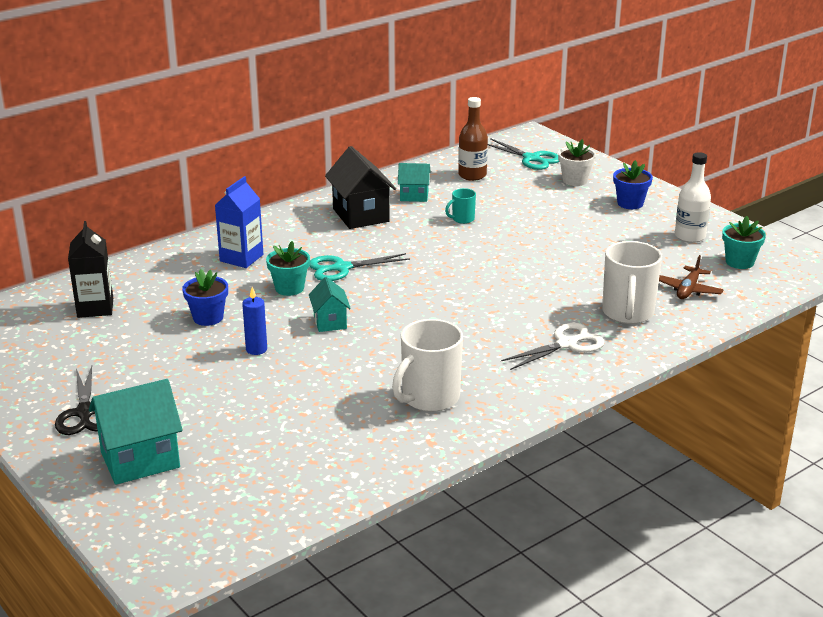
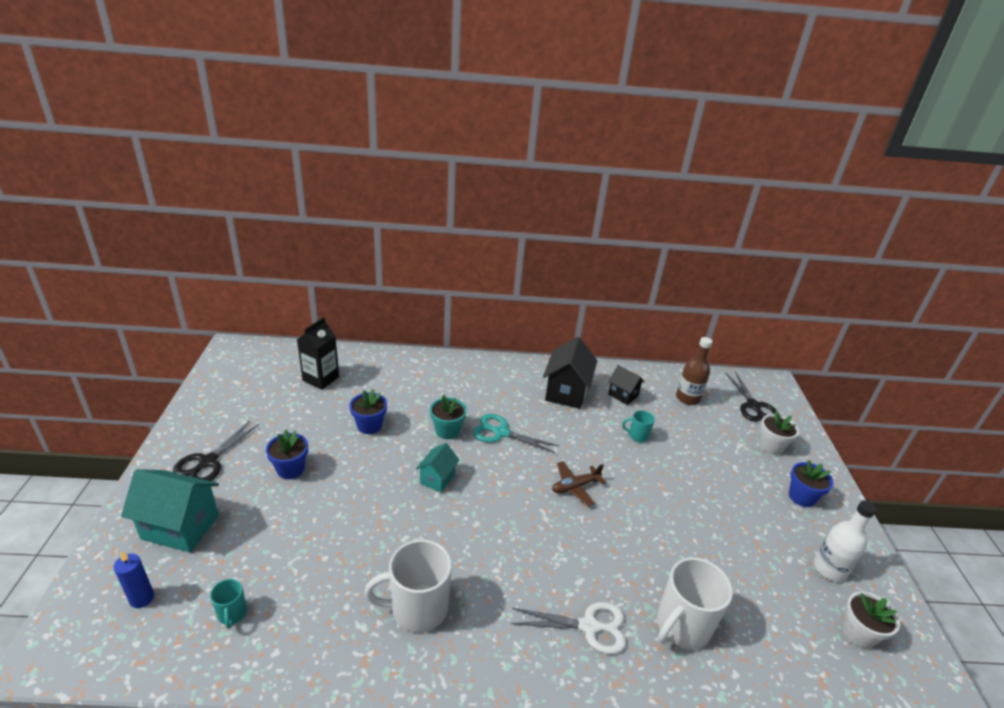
camera: 35 degrees right, 5 degrees up
blue carton [215,176,263,268] -> none
blue candle [242,287,267,355] -> blue candle moved to [114,551,154,608]
turquoise house [398,163,431,202] -> black house [608,365,645,405]
turquoise scissors [488,138,559,170] -> black scissors [726,371,777,422]
brown plane [659,255,723,299] -> brown plane moved to [552,461,606,506]
turquoise flower pot [722,216,766,269] -> white flower pot [842,591,900,649]
none -> turquoise mug [210,579,247,629]
none -> blue flower pot [266,430,308,479]

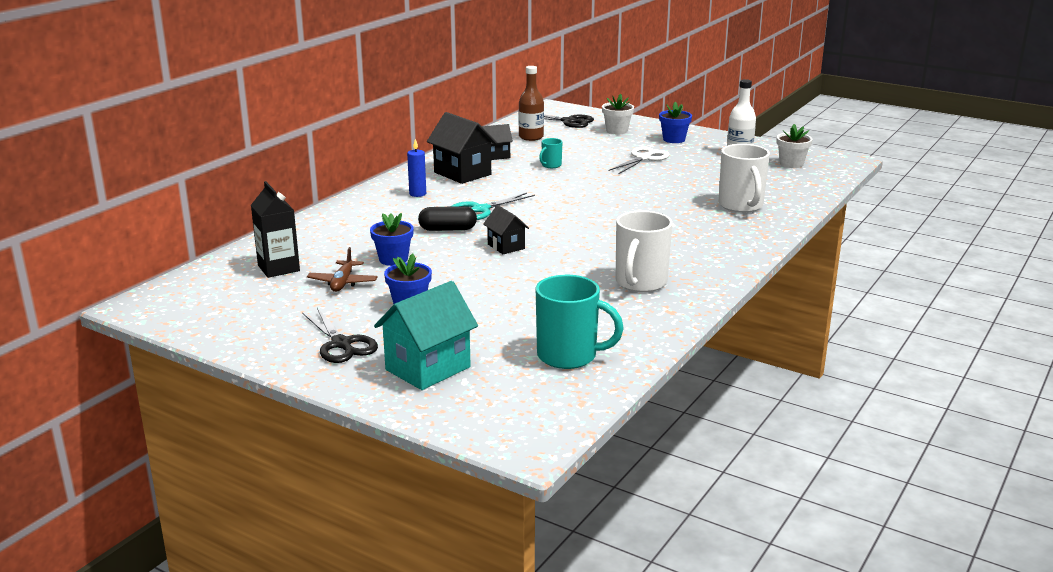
camera: 55 degrees left, 10 degrees down
blue candle [114,551,154,608] -> blue candle moved to [407,139,426,197]
turquoise mug [210,579,247,629] -> turquoise mug [536,275,624,369], size x2.05
turquoise house [416,443,459,492] -> black house [483,205,529,254]
turquoise flower pot [430,394,467,439] -> black capsule [418,206,477,231]
white scissors [511,602,626,654] -> white scissors moved to [609,146,670,174]
brown plane [552,461,606,506] -> brown plane moved to [307,247,378,292]

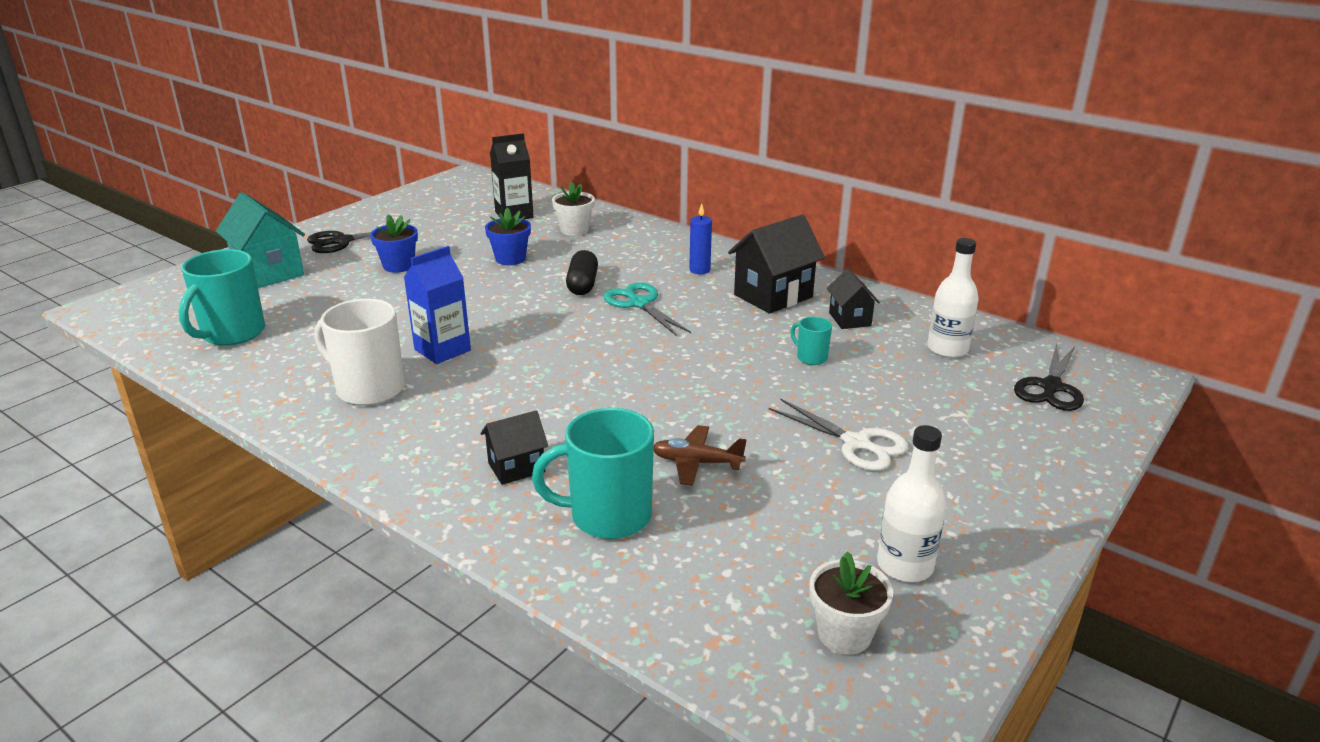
camera: 95 degrees right, 5 degrees up
brown plane [307,247,378,292] -> brown plane moved to [654,425,747,486]
black house [483,205,529,254] -> black house moved to [481,410,548,485]
brown bottle [519,66,544,141] -> white bottle [927,238,979,358]
white flower pot [602,94,634,134] -> white flower pot moved to [552,181,595,236]
blue flower pot [659,101,692,143] -> none
white mug [719,144,770,213] -> turquoise mug [532,408,654,539]
none -> blue carton [404,246,471,364]

